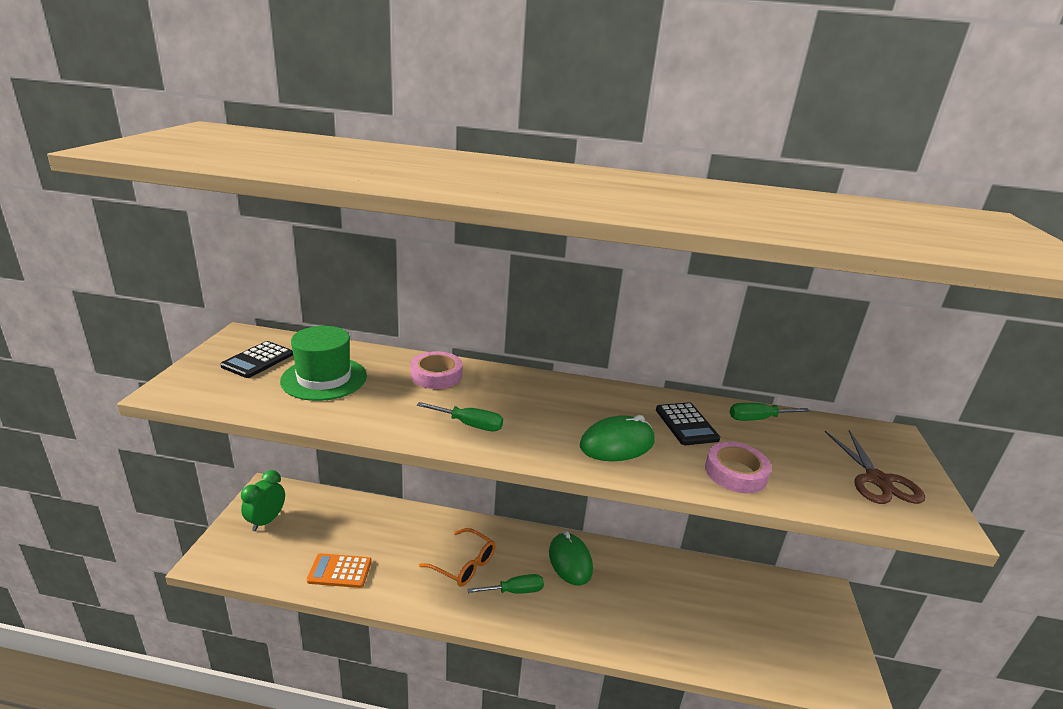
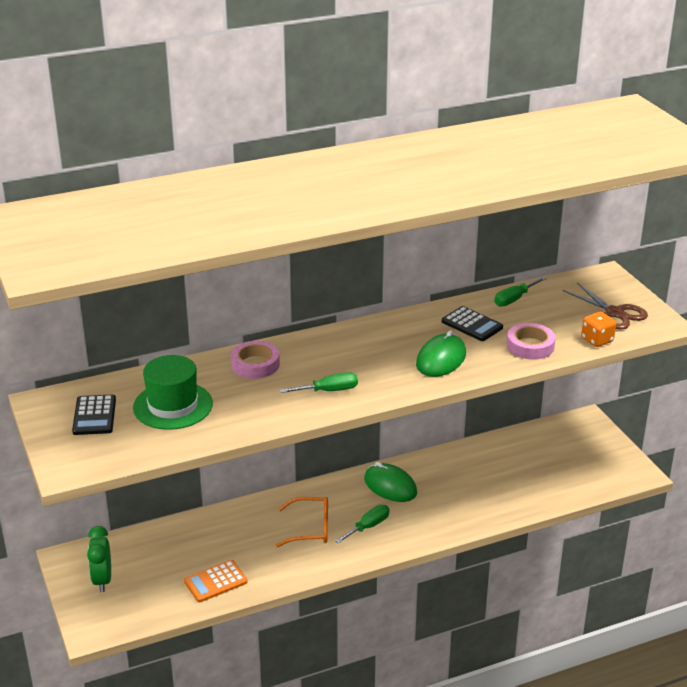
camera: 30 degrees left, 5 degrees up
none -> orange dice [581,312,616,347]

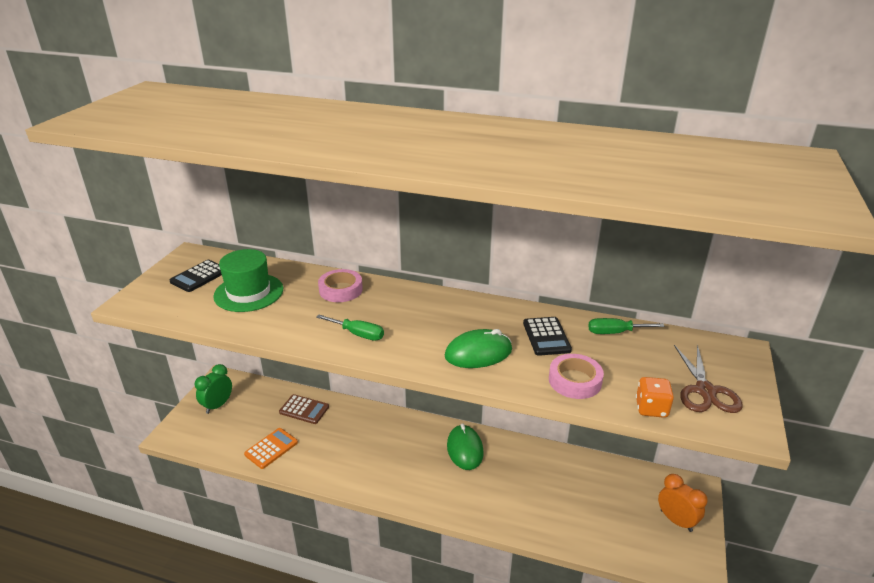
camera: 40 degrees right, 0 degrees up
orange calculator [184,560,248,602] -> orange calculator turned 120 degrees clockwise [244,428,298,469]
orange glasses [276,497,328,547] -> none
green screwdriver [335,505,390,544] -> none
none -> brown calculator [279,394,329,424]
none -> orange clock [658,474,708,532]

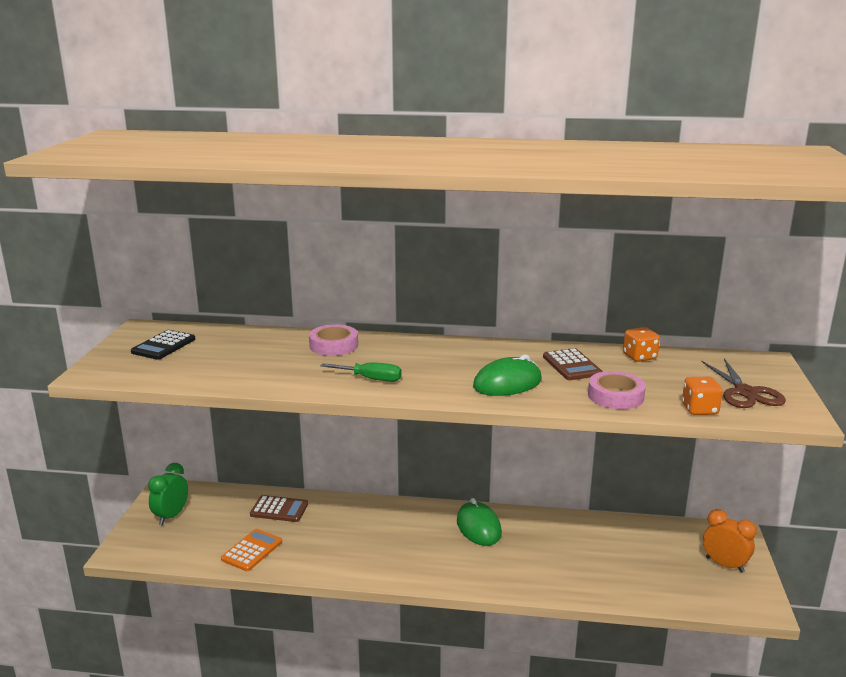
camera: 10 degrees left, 10 degrees down
green hat [213,249,283,312] -> none
black calculator [523,317,572,356] -> brown calculator [543,348,603,380]
green screwdriver [588,318,665,334] -> orange dice [623,327,660,362]

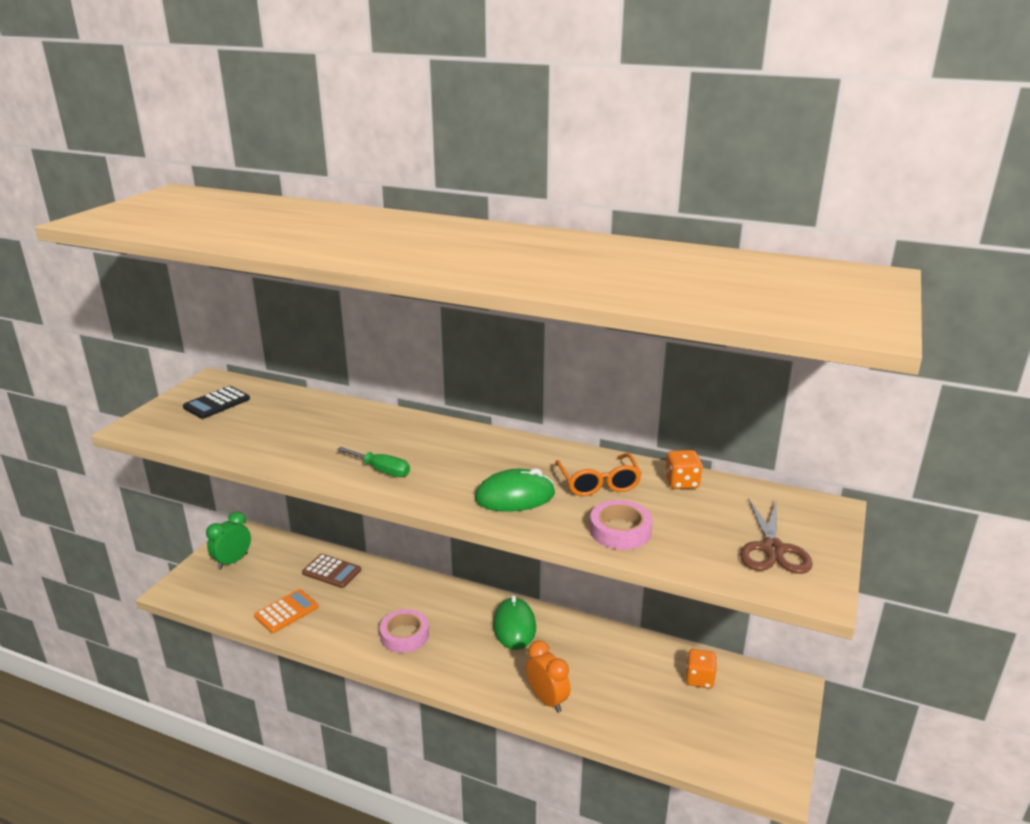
camera: 15 degrees right, 5 degrees up
pink tape [309,324,358,356] -> pink tape moved to [380,609,429,653]
brown calculator [543,348,603,380] -> orange glasses [555,453,642,496]
orange dice [682,377,723,415] -> orange dice moved to [685,649,717,689]
orange clock [703,509,757,573] -> orange clock moved to [526,640,570,713]

